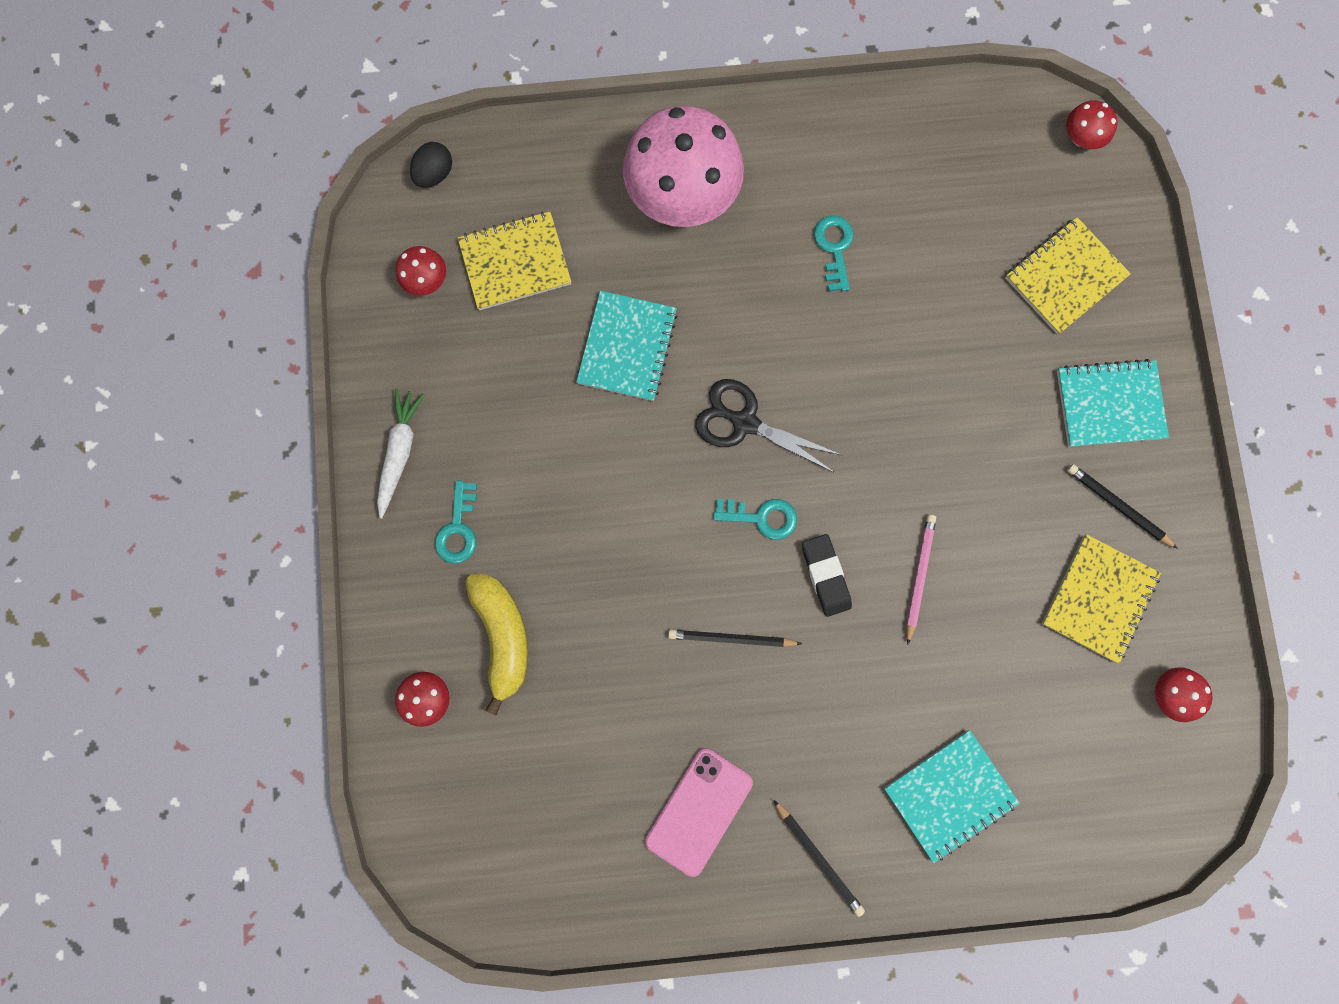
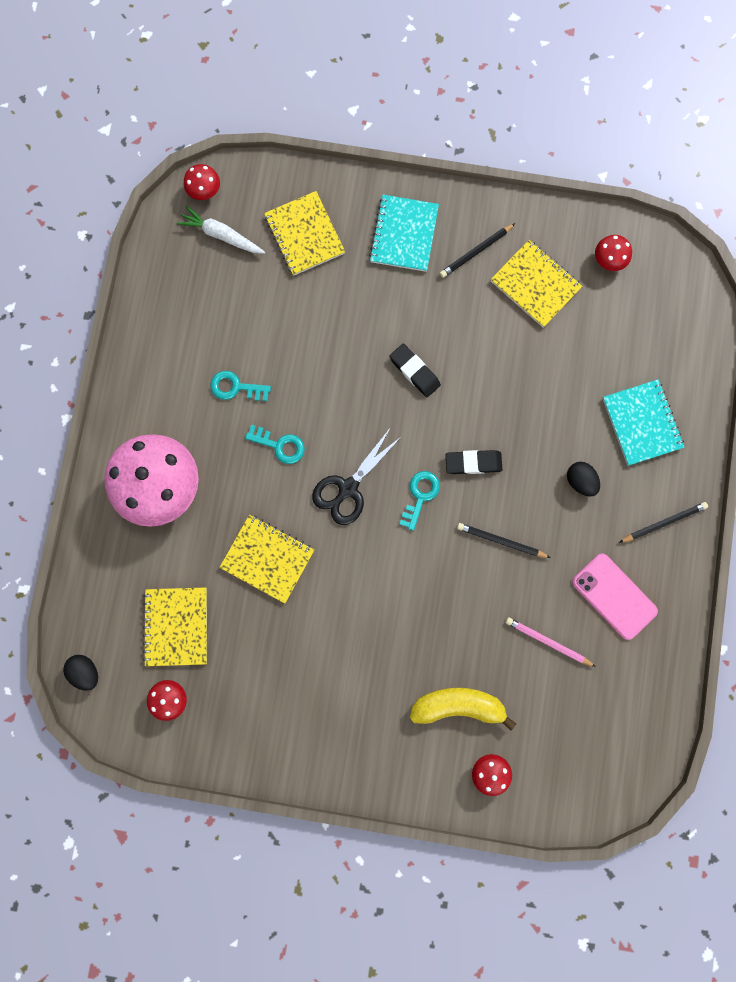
camera: 75 degrees left, 0 degrees up
white carrot [377,389,425,519] -> white carrot moved to [177,206,265,254]
turquoise key [435,481,477,564] -> turquoise key moved to [245,424,305,464]
turquoise notebook [576,291,678,401] -> yellow notebook [219,515,314,604]
black pencil [668,629,802,647] -> black pencil turned 90 degrees clockwise [457,523,551,558]
pink pencil [906,514,936,645] -> pink pencil moved to [506,617,596,667]
none -> black eraser [389,344,441,397]
none -> black egg [567,462,600,496]

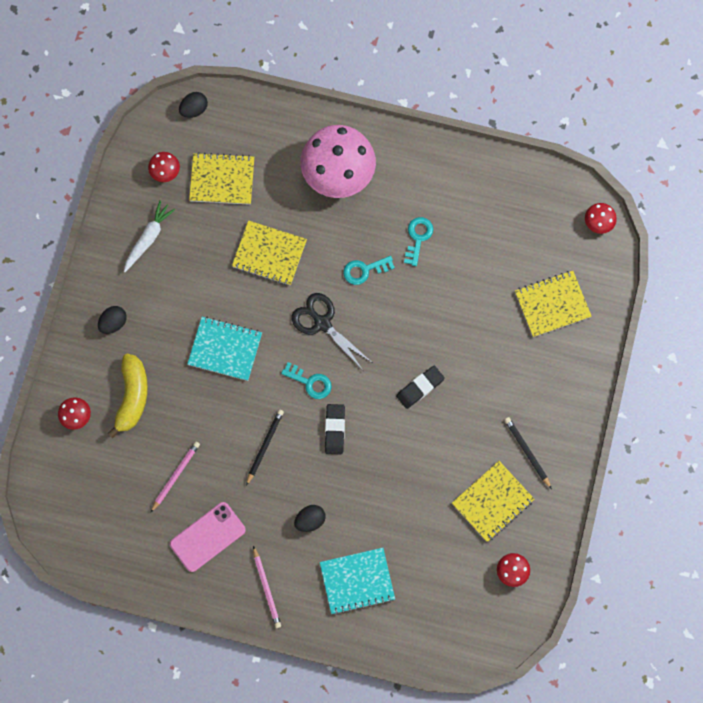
camera: 95 degrees right, 5 degrees down
white carrot [177,206,265,254] -> white carrot moved to [124,200,176,272]
yellow notebook [219,515,314,604] -> yellow notebook turned 75 degrees clockwise [232,220,307,286]
turquoise key [245,424,305,464] -> turquoise key turned 45 degrees clockwise [343,256,395,285]
turquoise notebook [369,195,439,272] -> turquoise notebook moved to [187,317,262,381]
black pencil [619,502,708,543] -> pink pencil [253,546,281,628]
none -> black egg [98,306,127,334]

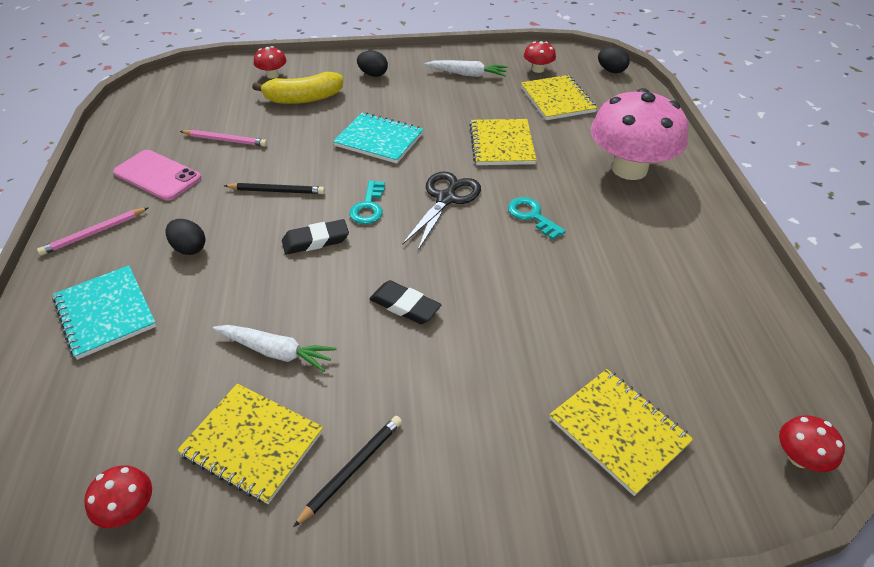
camera: 70 degrees right, 30 degrees down
turquoise notebook [187,317,262,381] -> turquoise notebook turned 60 degrees counterclockwise [333,112,424,163]
turquoise key [404,217,433,266] -> none
none -> white carrot [213,325,337,372]

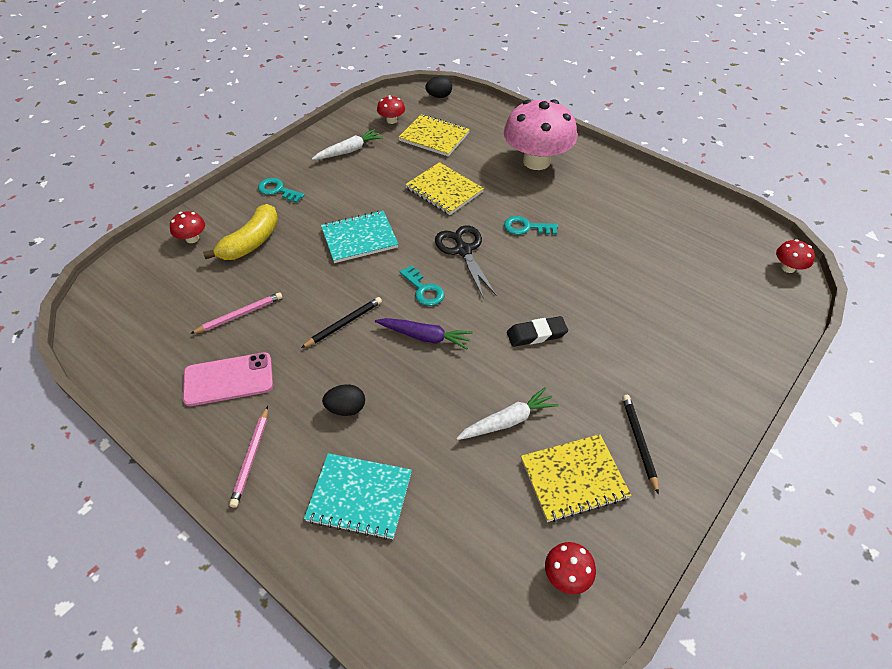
camera: 45 degrees left, 5 degrees up
black eraser [282,219,349,255] -> purple carrot [375,318,473,349]
black egg [357,51,388,77] -> turquoise key [258,178,305,203]
yellow notebook [549,369,693,496] -> none

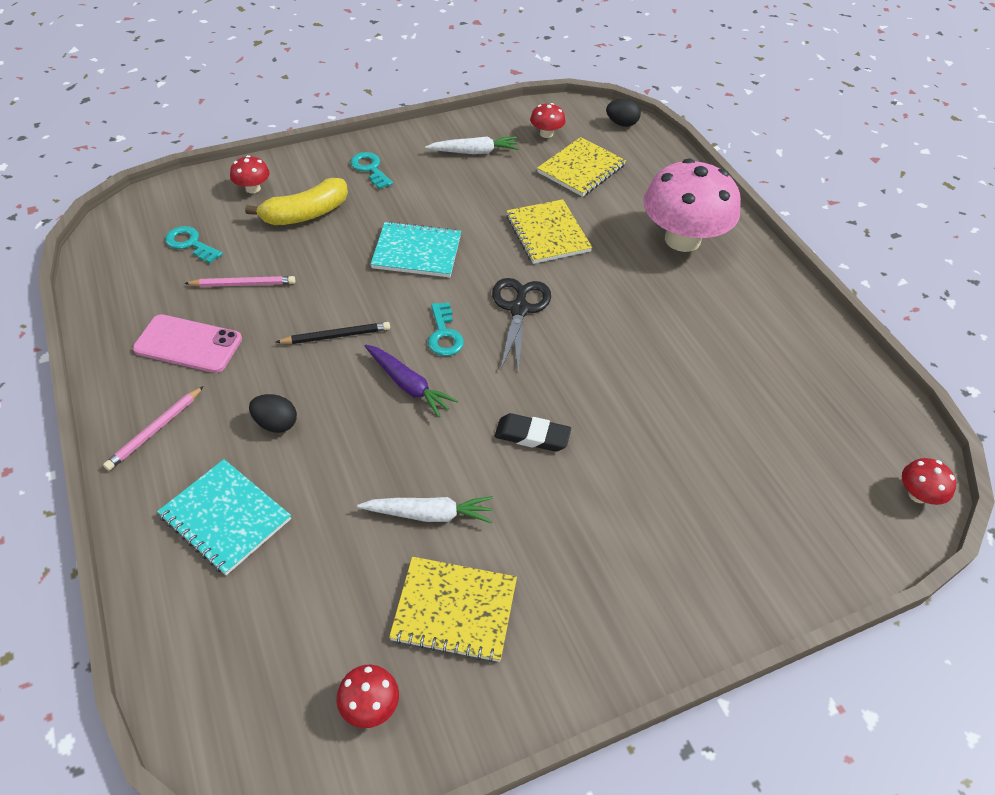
camera: 25 degrees right, 0 degrees up
yellow notebook [398,114,470,156] -> yellow notebook turned 75 degrees clockwise [537,137,626,197]
turquoise key [504,216,558,235] -> turquoise key moved to [165,226,223,263]
black pencil [622,395,659,495] -> none

